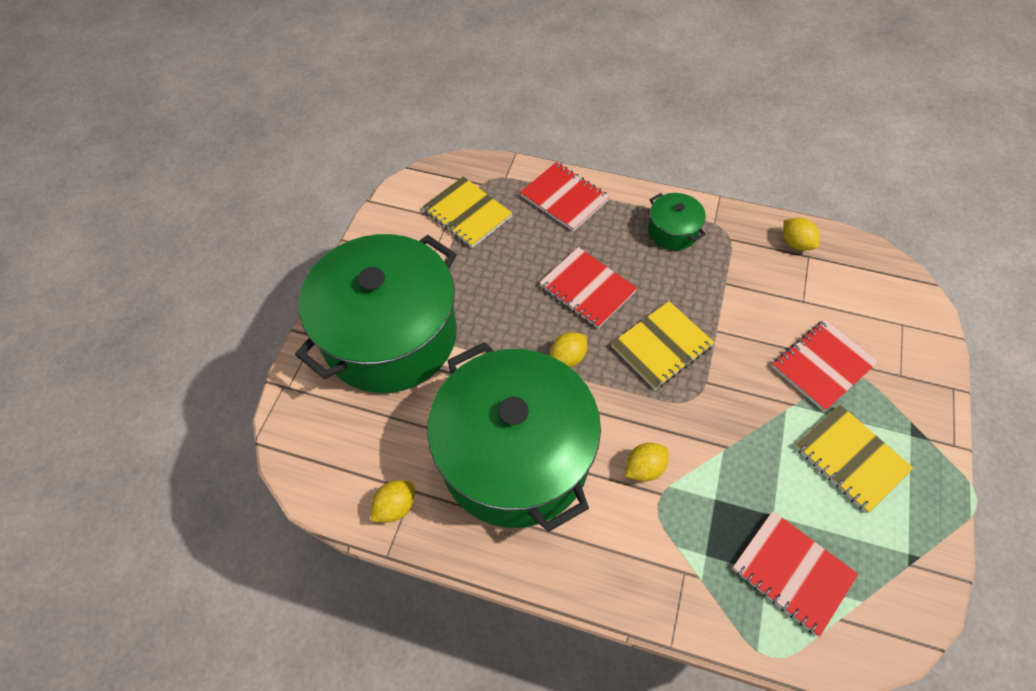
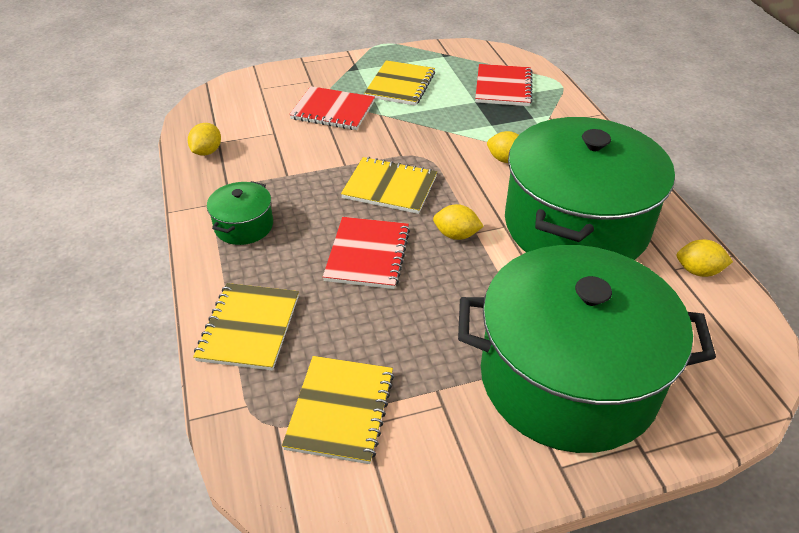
camera: 125 degrees left, 15 degrees down
red notebook [520,162,610,232] -> yellow notebook [193,283,299,371]

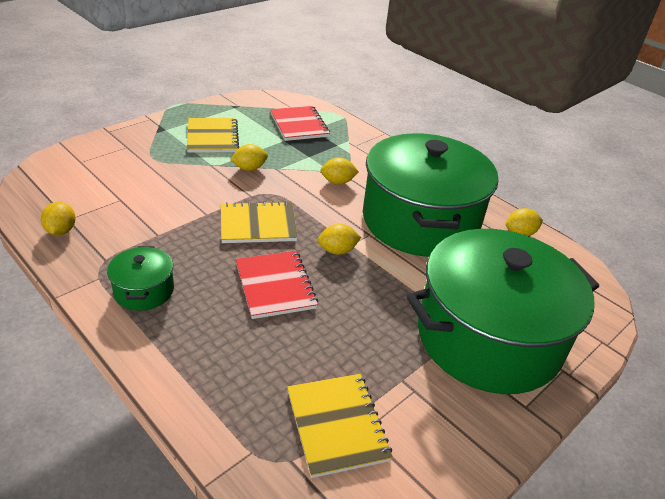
camera: 30 degrees left, 5 degrees down
yellow notebook [193,283,299,371] -> none
red notebook [289,86,375,130] -> none
none -> yellow lemon [230,144,268,171]

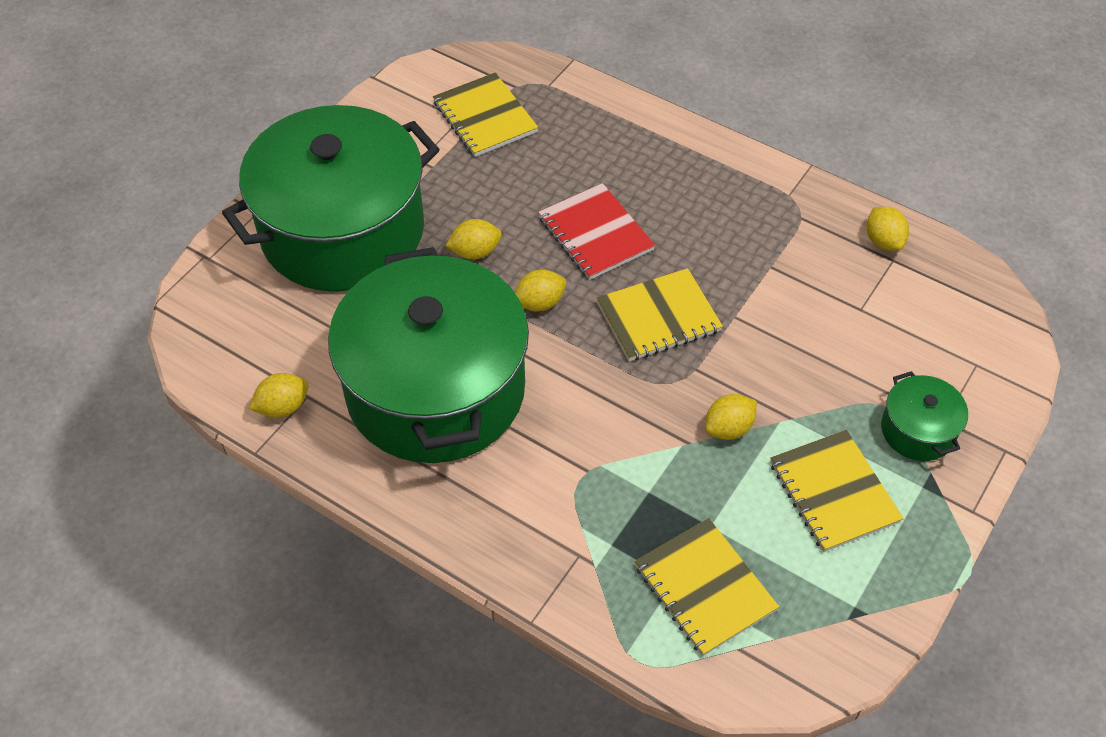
camera: 170 degrees right, 15 degrees up
green pot [107,246,174,311] -> green pot moved to [881,371,968,461]
red notebook [270,106,330,141] -> yellow notebook [635,518,779,656]
yellow lemon [320,157,359,184] -> yellow lemon moved to [445,219,502,259]

